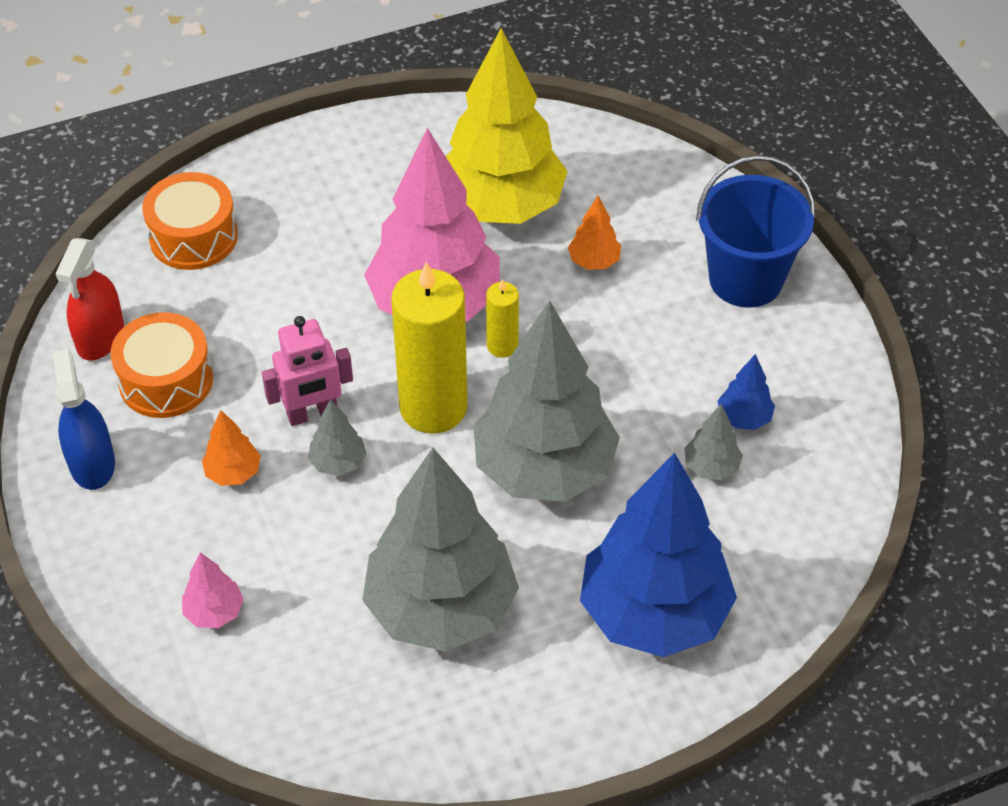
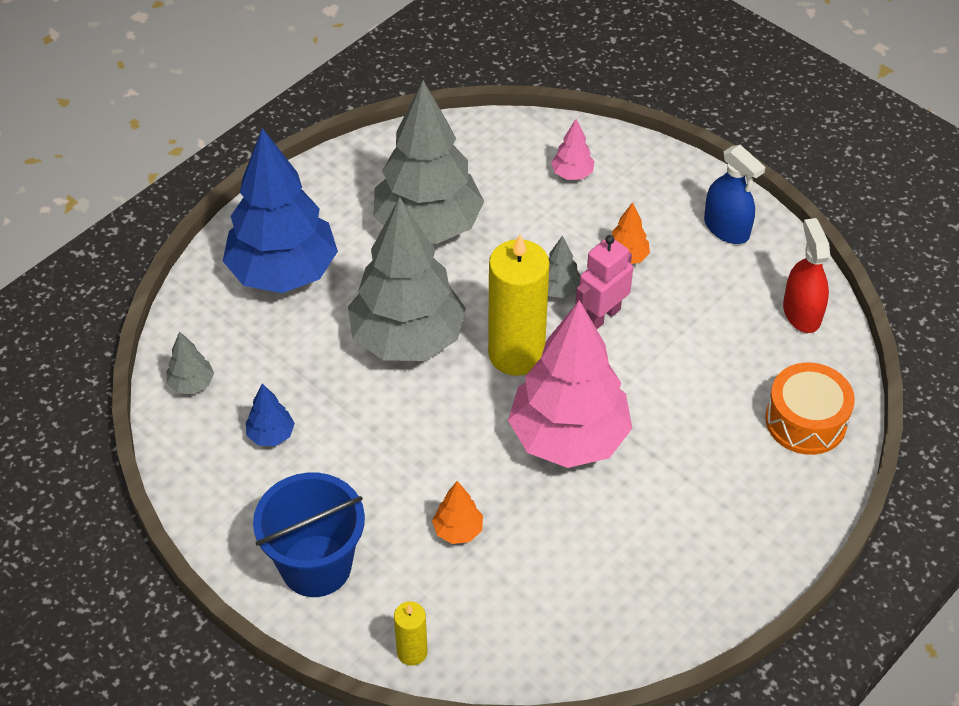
camera: 155 degrees right, 0 degrees up
orange drum [111,312,213,418] -> none
yellow tree [446,28,567,224] -> none
yellow candle [486,279,519,358] -> yellow candle moved to [394,601,428,666]
grey tree [684,404,743,480] -> grey tree moved to [166,331,214,394]

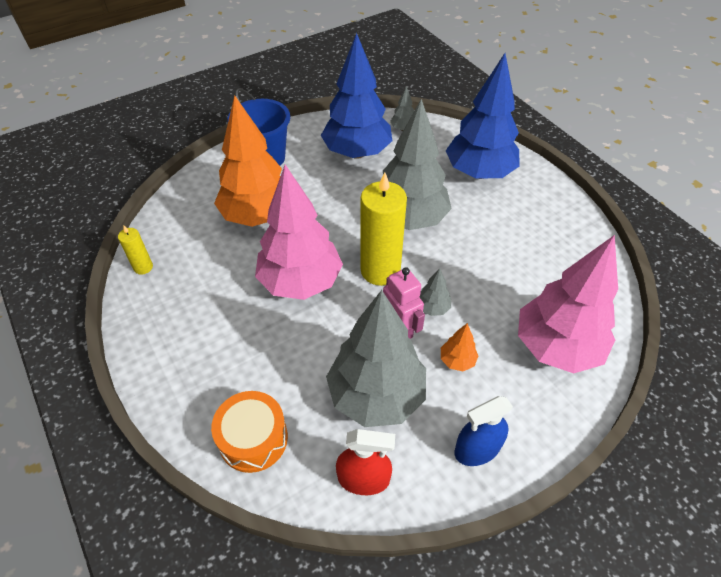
camera: 105 degrees right, 0 degrees up
blue tree [246,384,295,446] -> blue tree [321,33,392,159], size x2.48
grey tree [373,81,484,244] -> grey tree moved to [326,290,426,427]
yellow candle [394,601,428,666] -> yellow candle moved to [118,225,153,275]
orange tree [432,481,483,544] -> orange tree [214,95,282,227], size x2.48
pink tree [551,119,594,180] -> pink tree [518,235,618,373], size x2.48

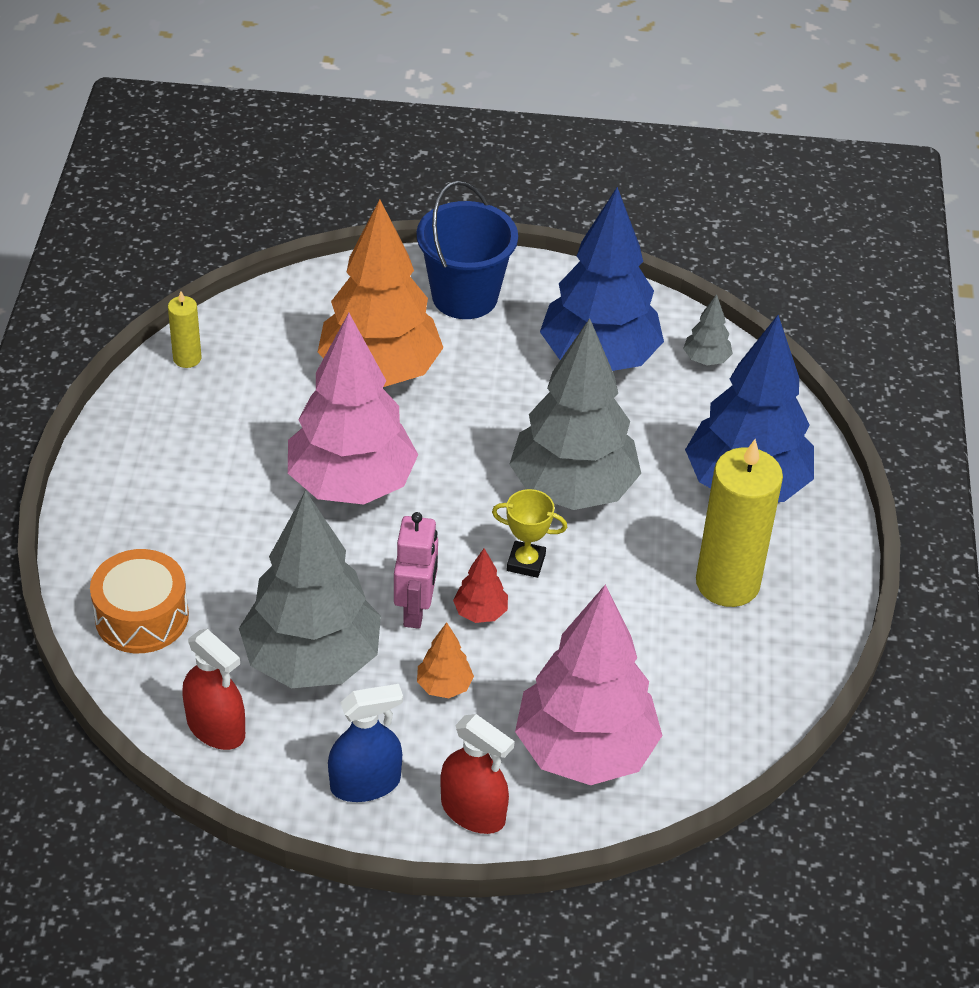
camera: 35 degrees right, 5 degrees down
yellow candle [361,173,407,286] -> yellow candle moved to [696,439,783,607]
grey tree [419,268,451,316] -> red tree [453,548,508,623]
blue spray bottle [454,396,513,466] -> blue spray bottle turned 150 degrees clockwise [328,684,403,802]
none -> red spray bottle [440,714,515,834]
none -> yellow trophy [492,489,567,578]

